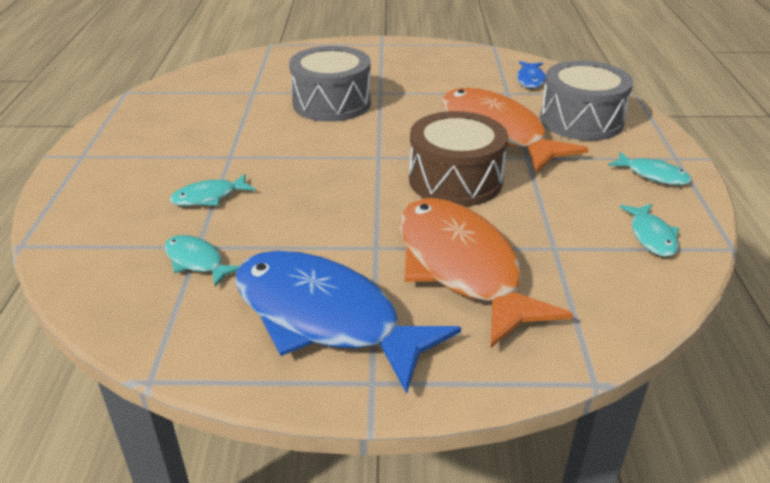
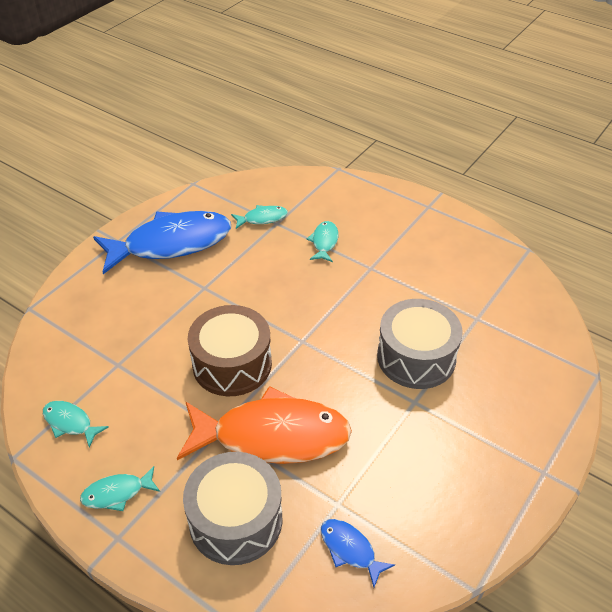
camera: 125 degrees right, 10 degrees up
orange fish [400,198,573,348] -> none

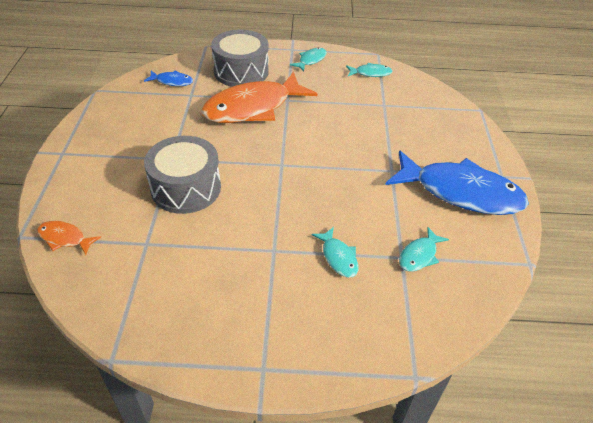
camera: 145 degrees right, 0 degrees up
blue fish [93,211,231,274] -> blue fish turned 105 degrees counterclockwise [385,150,529,215]
brown drum [188,305,272,396] -> none
none -> orange fish [37,221,101,255]

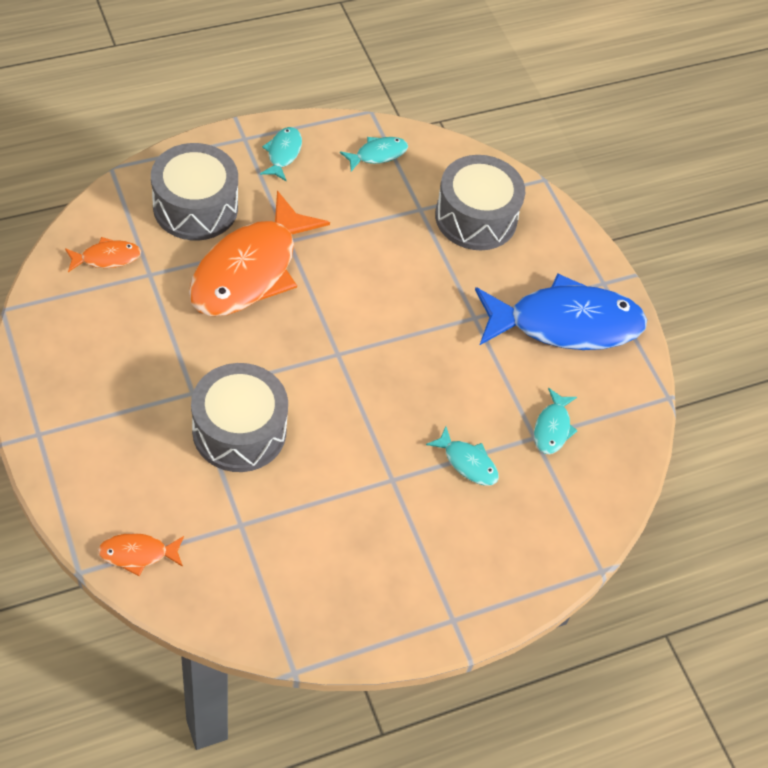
camera: 30 degrees left, 10 degrees up
blue fish [144,71,193,86] -> orange fish [65,237,141,272]
none -> grey drum [435,155,525,250]

